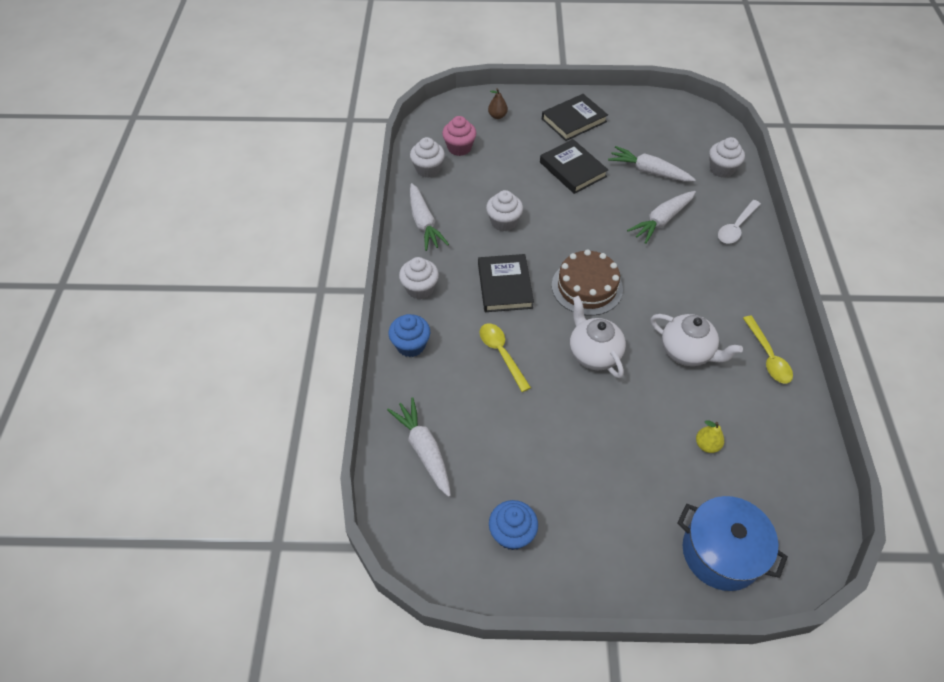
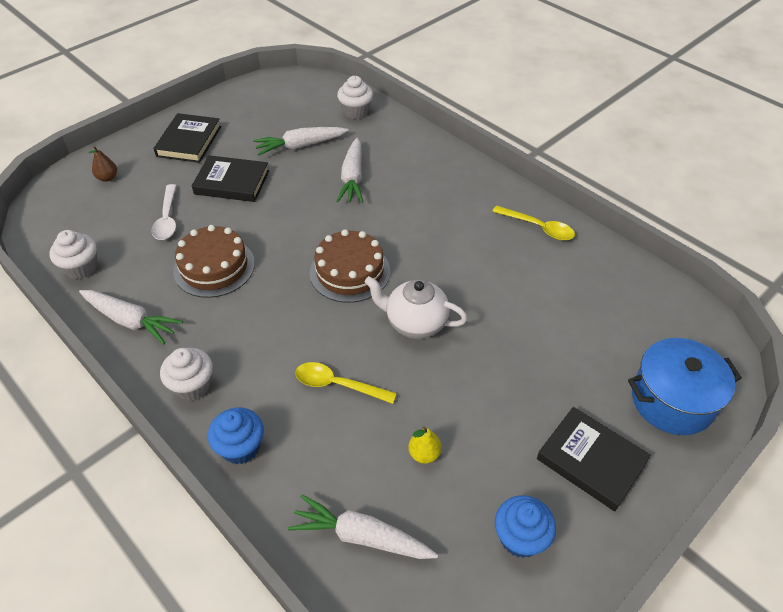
camera: 45 degrees left, 5 degrees down
pink cupcake [442,116,476,156] -> none
black book [478,254,534,312] -> black book moved to [537,407,651,511]
white cupcake [486,190,523,231] -> brown cake [173,225,255,298]
white teapot [650,314,743,366] -> none
yellow pear [696,420,724,453] -> yellow pear moved to [408,426,441,464]
white spoon [718,200,761,244] -> white spoon moved to [152,184,176,240]

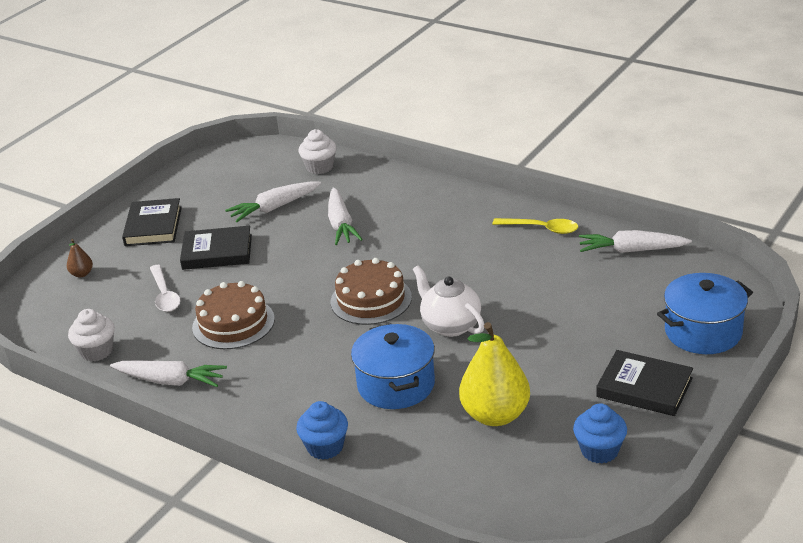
camera: 10 degrees left, 15 degrees down
white cupcake [160,348,213,401] -> none
white carrot [288,494,438,559] -> white carrot moved to [579,230,692,253]
yellow spoon [295,362,397,404] -> blue pot [351,323,435,409]
white teapot [364,276,468,339] -> white teapot turned 45 degrees clockwise [413,265,484,337]
yellow pear [408,426,441,464] -> yellow pear [459,322,530,426], size x2.29

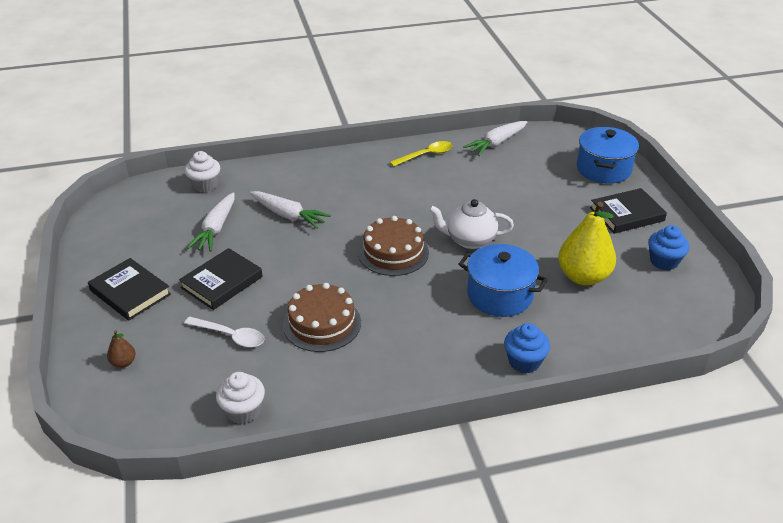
camera: 50 degrees left, 5 degrees up
white carrot [110,361,227,387] -> none

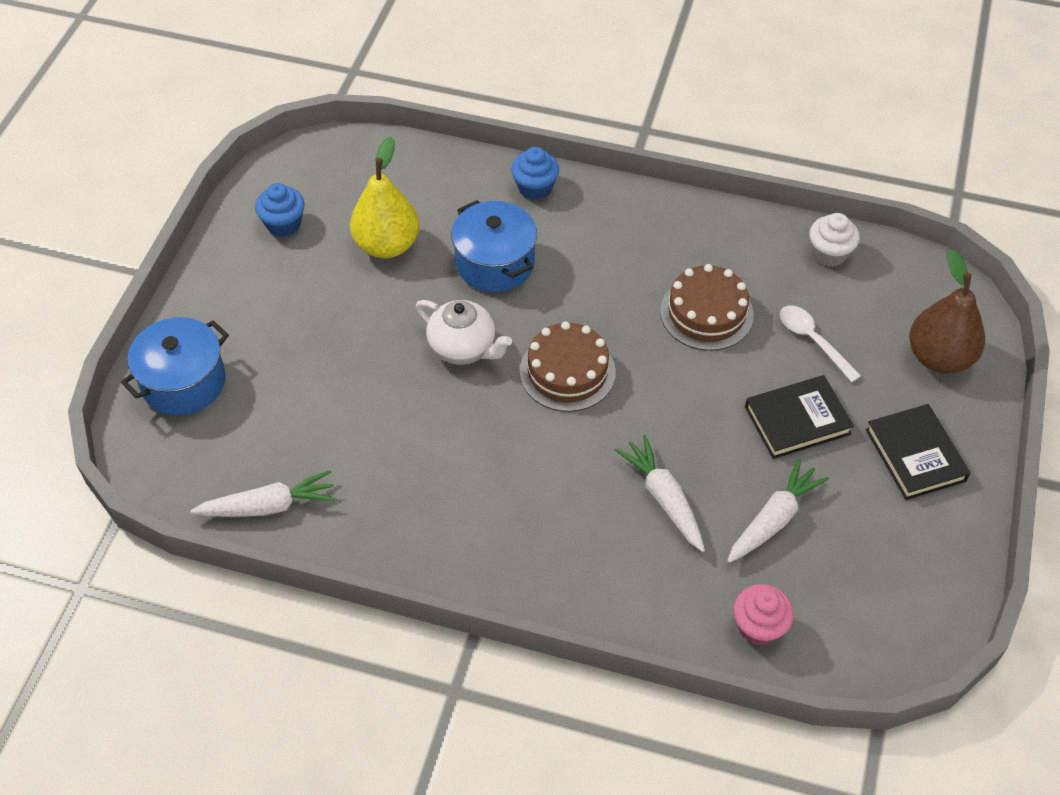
camera: 150 degrees left, 15 degrees up
brown pear [107,330,136,368] -> brown pear [909,249,985,374], size x2.29
white cupcake [185,151,220,192] -> pink cupcake [733,584,794,646]
yellow spoon [390,141,453,167] -> none
black book [590,188,667,234] -> none

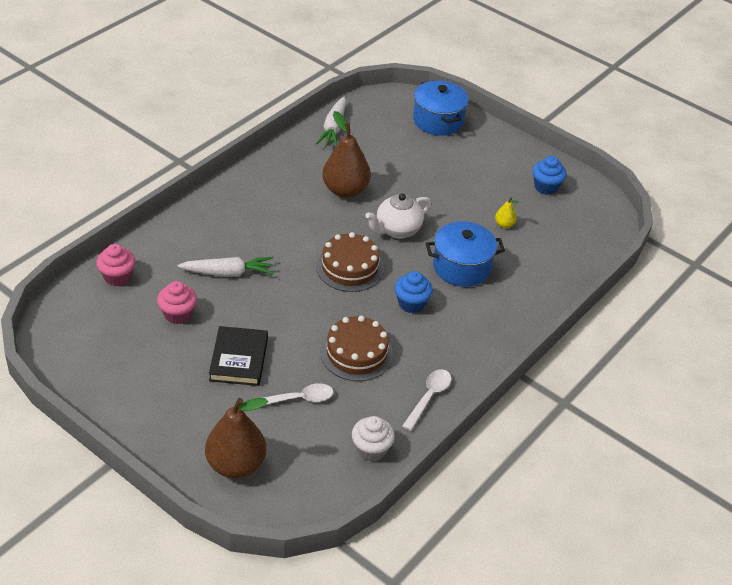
camera: 110 degrees right, 10 degrees down
yellow pear [350,136,419,258] -> yellow pear [495,198,519,228], size x0.44
blue cupcake [511,147,559,200] -> blue cupcake moved to [395,271,433,313]
white carrot [727,458,829,563] -> pink cupcake [157,281,197,324]
black book [866,404,970,500] -> none
none -> brown pear [323,111,371,198]
none -> white spoon [402,369,451,431]

